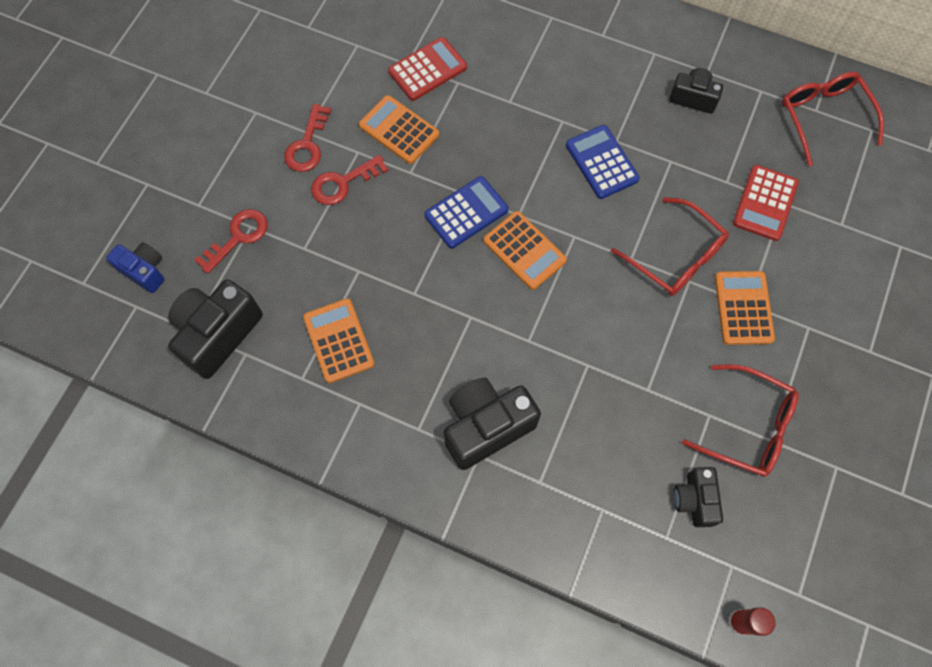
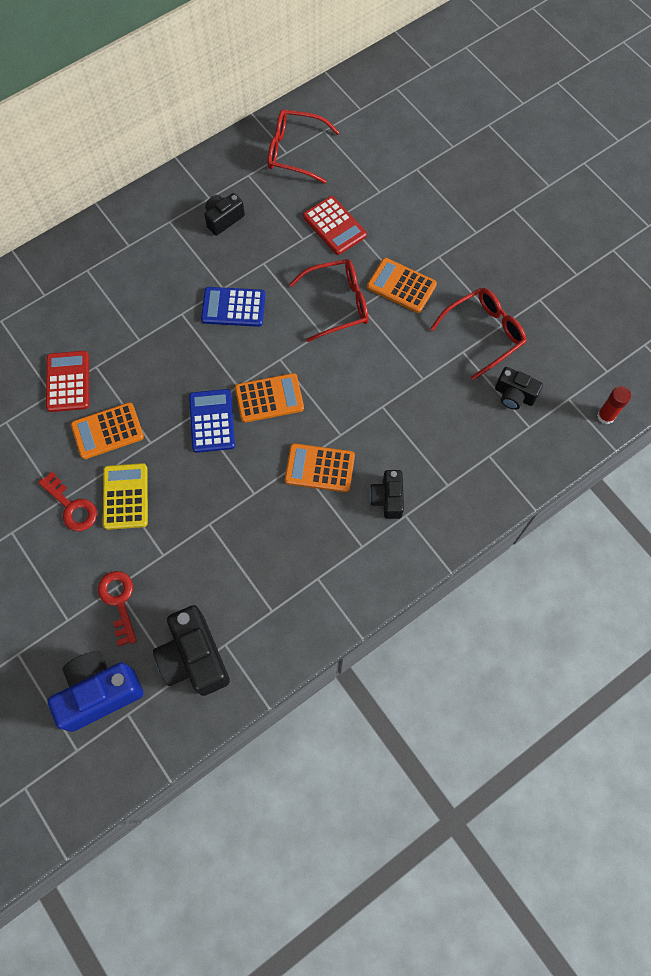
camera: 60 degrees left, 0 degrees up
blue camera [106,242,165,293] -> blue camera [47,651,143,732], size x1.71
orange calculator [303,298,374,383] -> orange calculator moved to [285,443,355,492]
red key [311,155,389,205] -> yellow calculator [103,463,148,530]
black camera [444,377,541,470] -> black camera [370,470,404,519], size x0.58

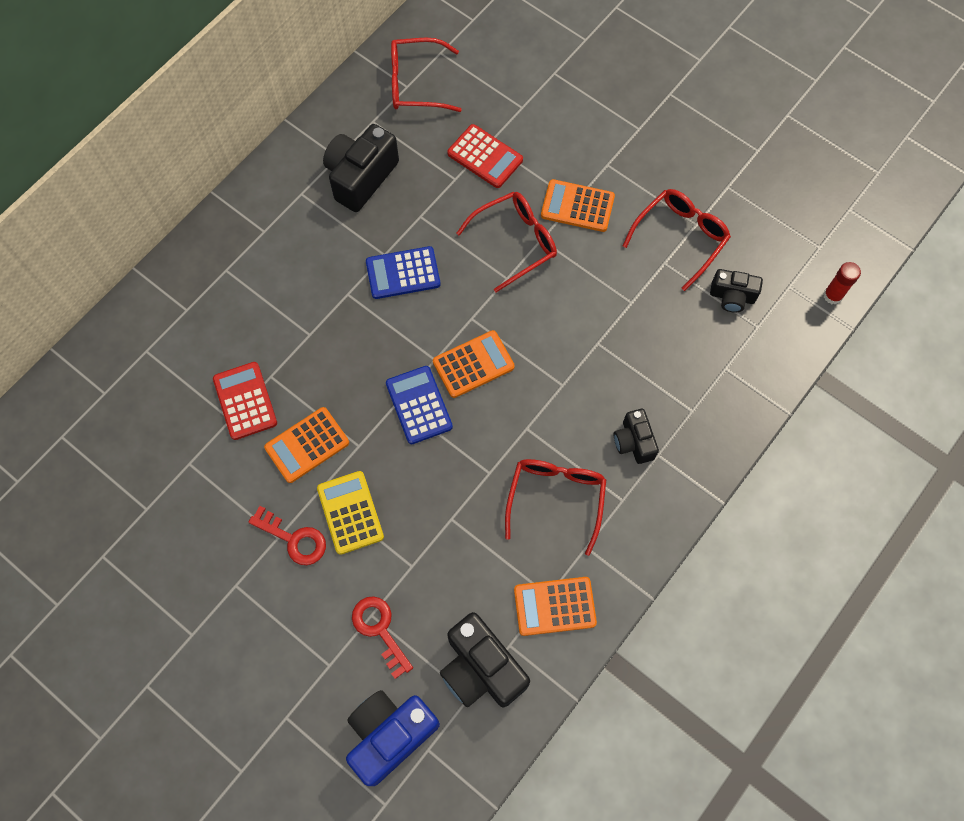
camera: 15 degrees left, 0 degrees up
black camera [204,193,245,236] -> black camera [323,124,399,212], size x1.71
orange calculator [285,443,355,492] -> orange calculator moved to [514,577,597,636]
none -> red glasses [505,459,606,556]

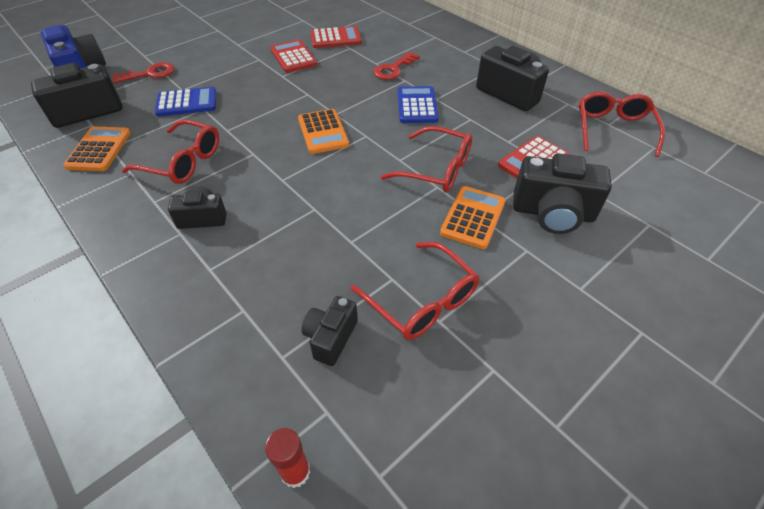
camera: 100 degrees right, 20 degrees down
red key [248,506,326,565] -> red key moved to [373,52,420,80]
orange calculator [264,407,349,483] -> red calculator [270,40,317,73]
yellow calculator [317,471,384,555] -> none
blue calculator [386,366,453,444] -> blue calculator moved to [155,87,217,117]
red glasses [456,192,557,292] -> red glasses turned 45 degrees counterclockwise [381,126,472,192]
none -> black camera [513,153,612,234]

